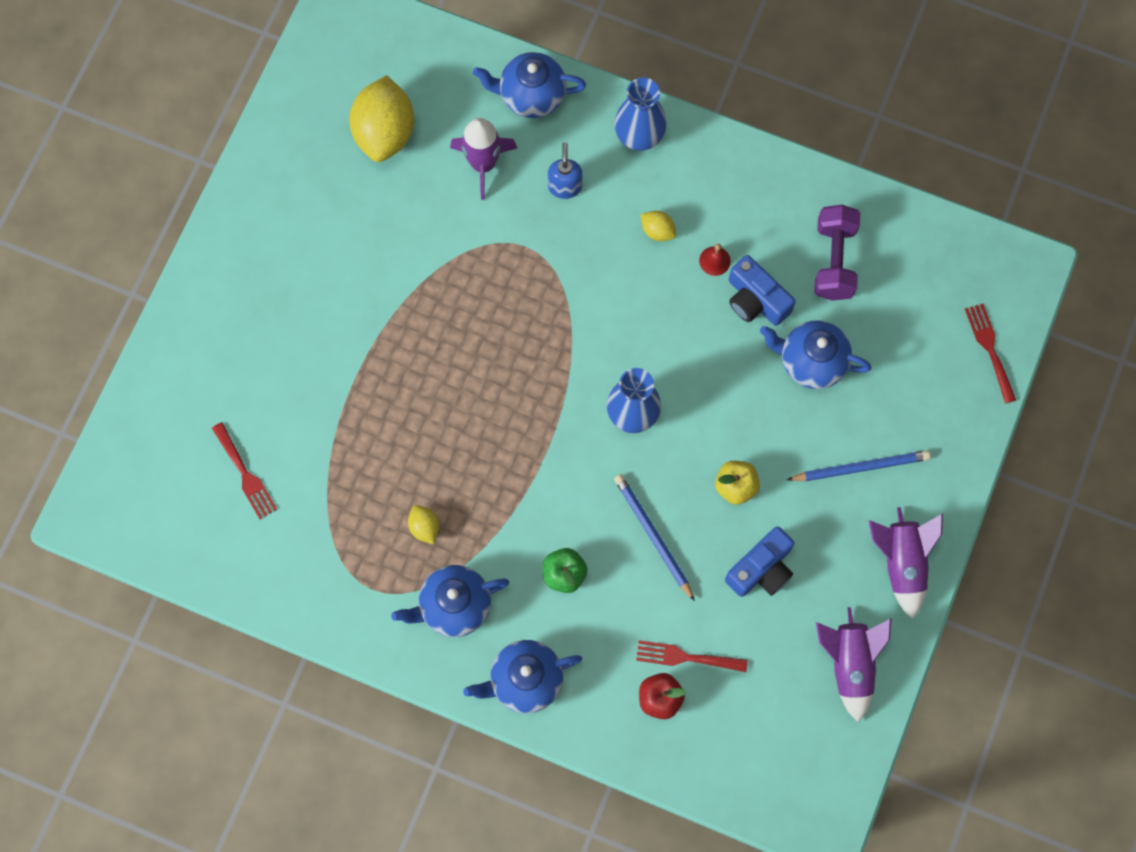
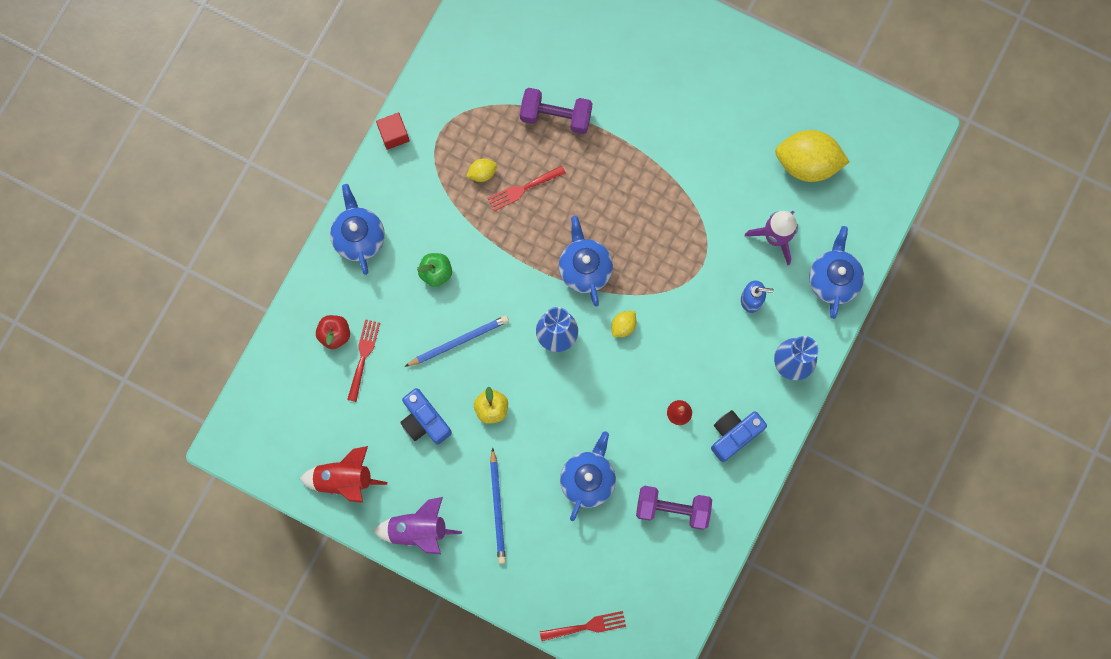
camera: 95 degrees right, 5 degrees up
red fork [212,422,277,519] -> red fork moved to [487,166,566,211]
blue teapot [391,565,509,637] -> blue teapot moved to [559,216,613,307]
yellow lemon [641,211,676,241] -> yellow lemon moved to [611,311,636,337]
blue camera [729,255,796,326] -> blue camera moved to [711,410,767,462]
purple rocket [816,607,892,722] -> red rocket [300,446,387,503]
none -> red cube [376,112,410,150]
none -> purple dumbbell [520,88,592,134]

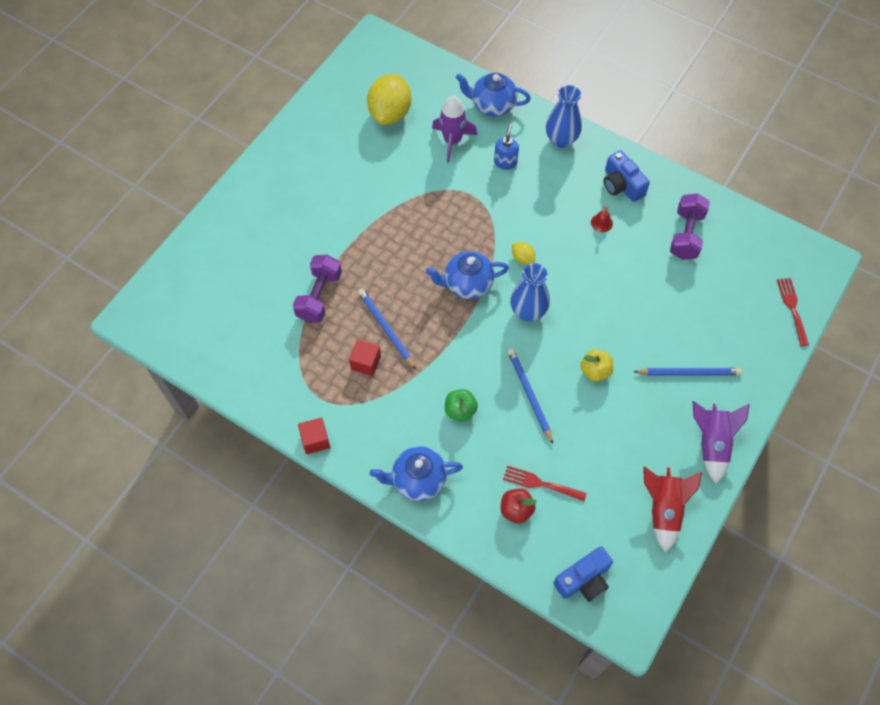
camera: 85 degrees left, 15 degrees down
blue camera [400,388,452,444] -> blue camera moved to [553,547,613,602]
yellow lemon [466,159,497,182] -> red cube [349,340,381,376]
red fork [487,166,566,211] -> blue pencil [358,289,416,370]
blue teapot [560,431,616,521] -> none

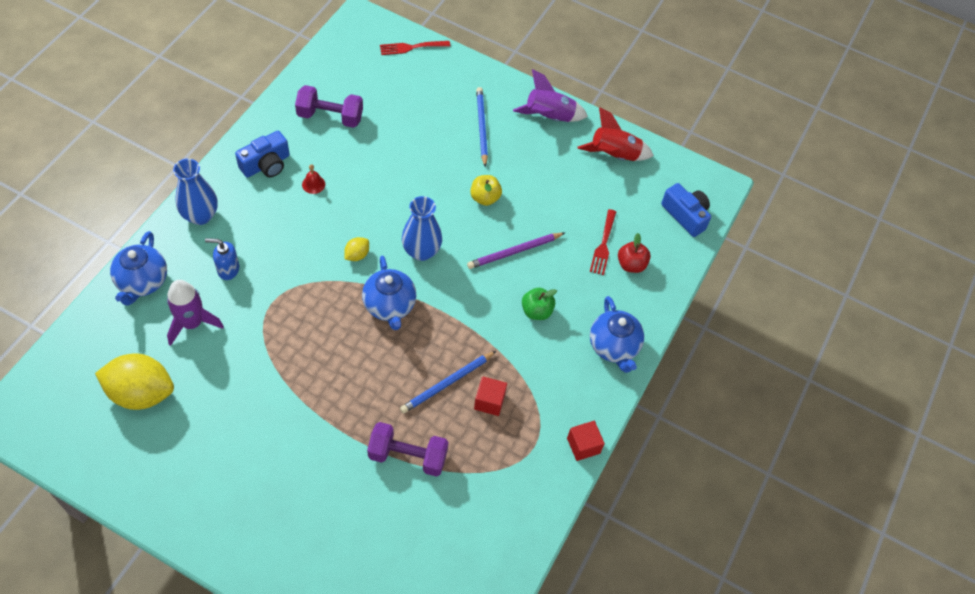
camera: 100 degrees left, 5 degrees down
blue pencil [508,349,553,444] -> purple pencil [467,233,565,269]

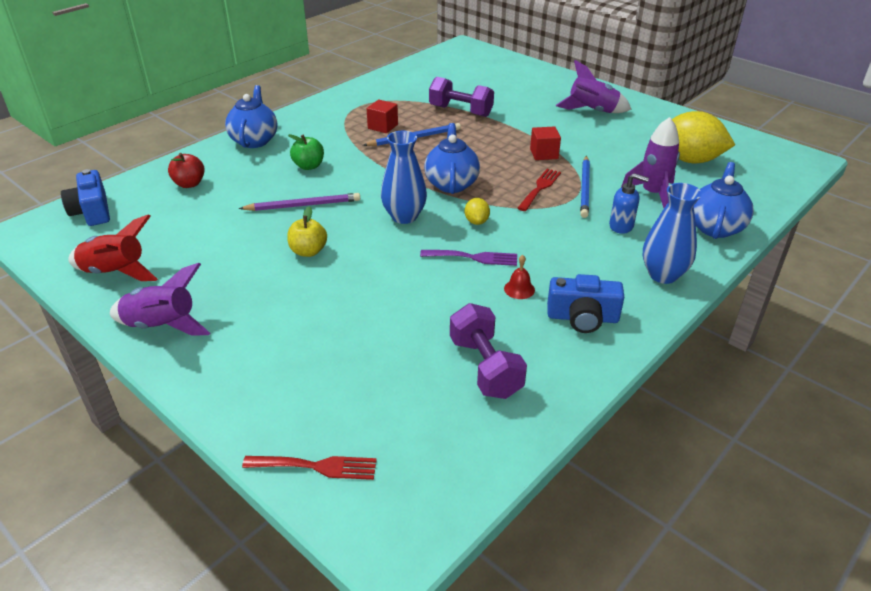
camera: 160 degrees left, 20 degrees down
blue camera [235,131,290,177] -> blue camera turned 150 degrees counterclockwise [547,274,624,333]
purple dumbbell [295,85,363,128] -> purple dumbbell turned 45 degrees clockwise [450,303,527,399]
yellow lemon [344,237,369,261] -> yellow lemon turned 60 degrees counterclockwise [465,198,490,225]
blue pencil [476,87,488,167] -> blue pencil moved to [580,156,590,218]
red cube [567,421,605,461] -> red cube moved to [530,126,561,160]
red fork [590,209,616,275] -> red fork moved to [517,169,561,211]
none -> purple fork [420,250,517,266]
none -> purple rocket [556,60,632,113]

